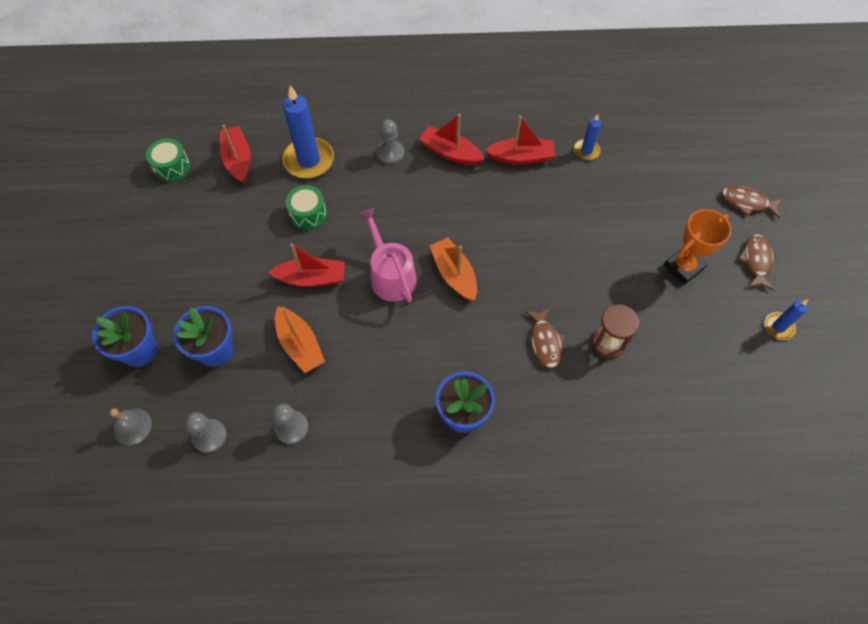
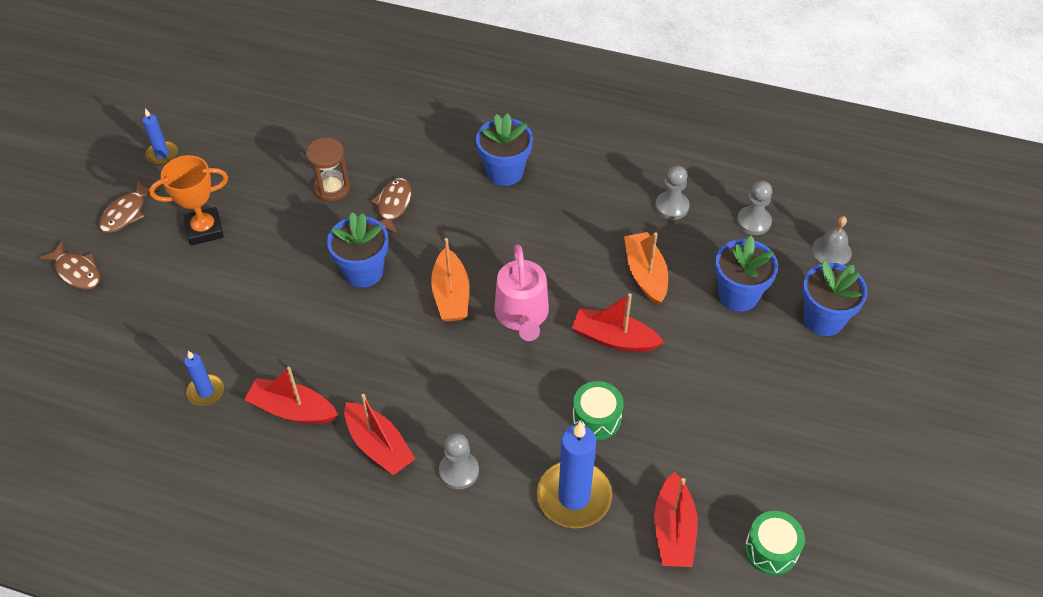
camera: 160 degrees left, 10 degrees down
none -> blue flower pot [327,212,389,288]

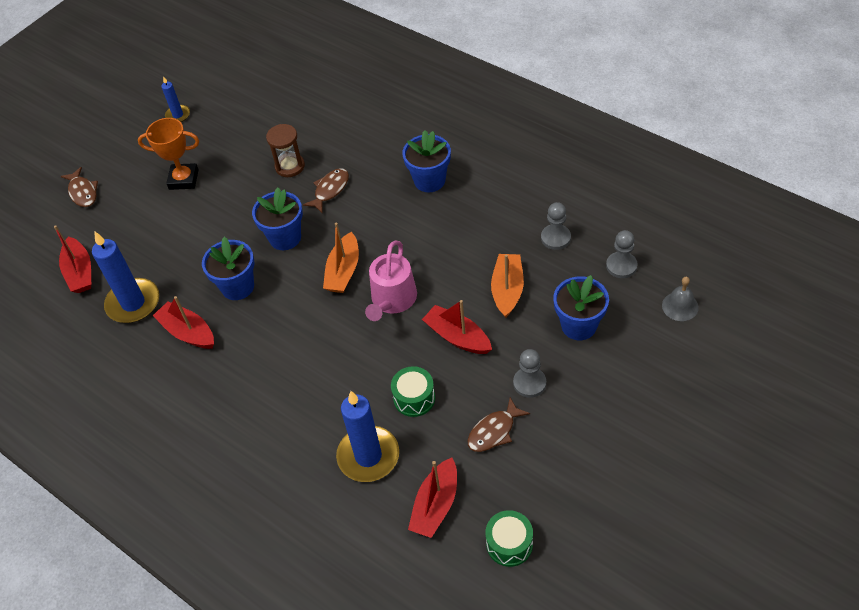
camera: 25 degrees right, 0 degrees up
brown fish [99,181,160,233] -> brown fish moved to [468,397,530,452]
blue candle [184,351,224,406] -> blue candle [92,232,159,323], size x1.90
red boat [344,394,416,475] -> red boat moved to [54,225,91,293]
grey pawn [439,433,479,489] -> grey pawn moved to [513,349,546,398]
blue flower pot [802,261,867,336] -> blue flower pot moved to [202,237,255,300]

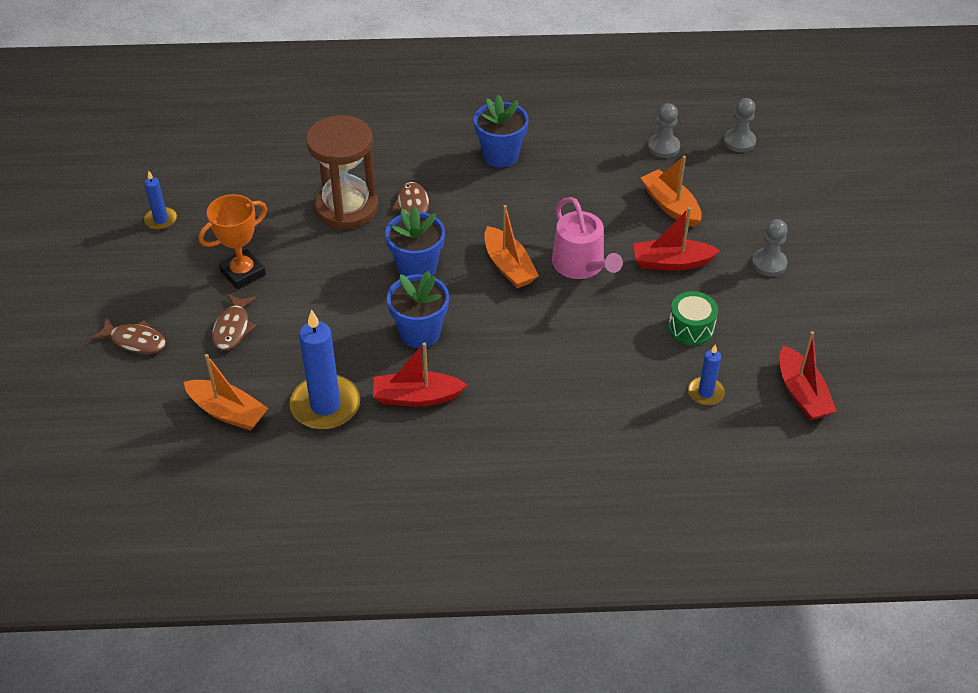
camera: 45 degrees left, 5 degrees down
red boat [54,225,91,293] -> orange boat [184,354,268,431]
brown hourglass [266,124,305,177] -> brown hourglass [306,115,378,229], size x1.73
blue candle [336,391,399,482] -> blue candle [688,344,725,405], size x0.53
brown fish [468,397,530,452] -> brown fish moved to [212,294,256,351]
green drum [486,510,533,567] -> none
blue flower pot [553,275,609,340] -> none
grey bell [662,277,699,321] -> none

